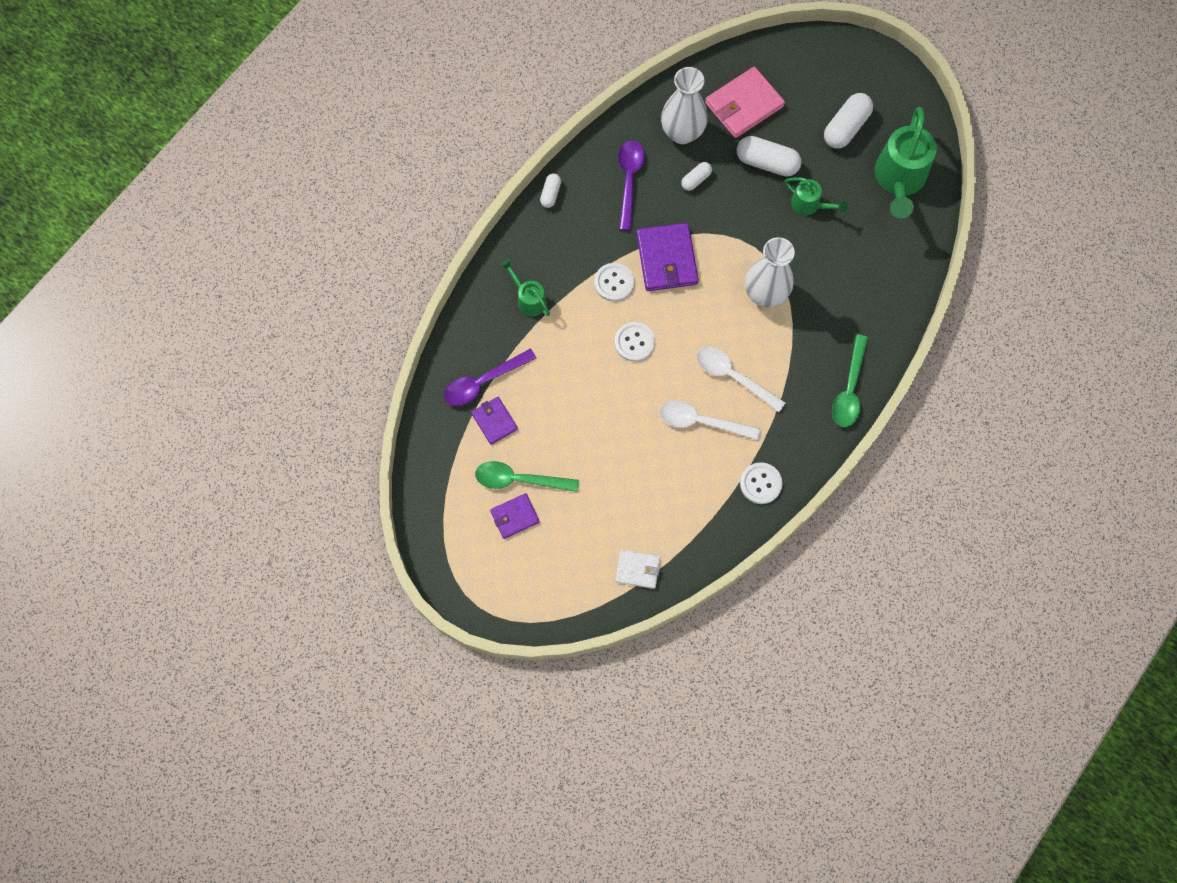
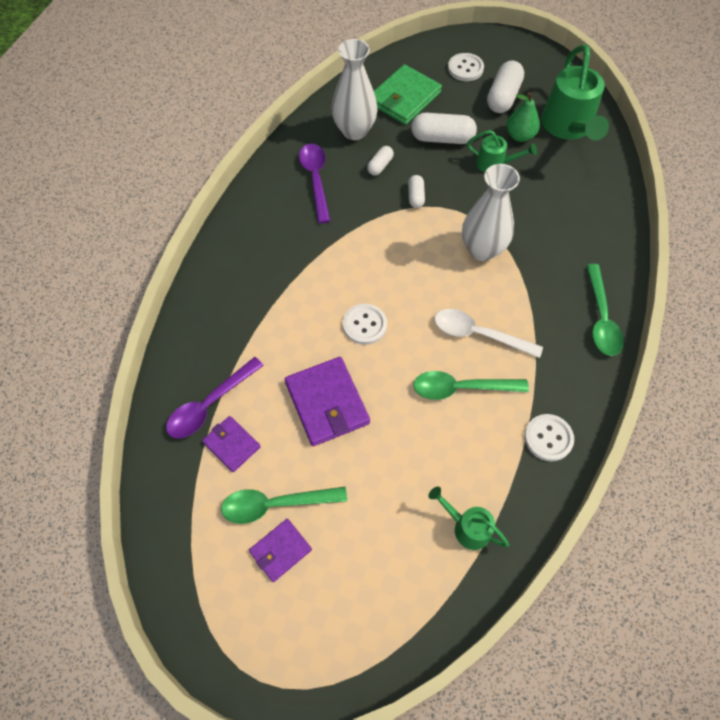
camera: 15 degrees left, 10 degrees down
green watering can [500,259,550,316] -> green watering can moved to [428,486,509,550]
white capsule [540,173,561,208] -> white capsule moved to [408,175,425,208]
white button [594,263,634,302] -> white button moved to [448,53,484,81]
white wallet [615,550,660,589] -> none
purple wallet [636,223,699,291] -> purple wallet moved to [285,357,370,446]
white spoon [659,400,760,440] -> green spoon [413,371,529,400]
pink wallet [705,67,785,138] -> green wallet [374,64,442,125]
none -> green pear [506,92,540,142]

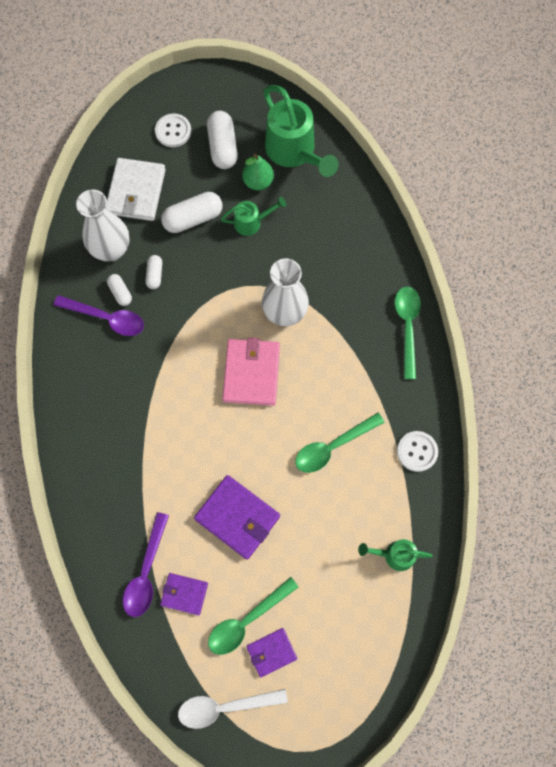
camera: 30 degrees left, 10 degrees up
purple wallet [249,519,312,582] -> purple wallet turned 45 degrees clockwise [246,628,297,678]
purple spoon [299,144,330,223] -> purple spoon turned 150 degrees clockwise [54,295,144,336]
white button [343,304,387,345] -> none
green wallet [374,64,442,125] -> white wallet [106,158,166,221]
white capsule [408,175,425,208] -> white capsule moved to [107,274,132,306]
white spoon [434,309,543,358] -> white spoon moved to [178,689,288,729]
green spoon [586,264,624,356] -> green spoon turned 150 degrees counterclockwise [395,287,421,379]
none -> pink wallet [222,338,280,406]

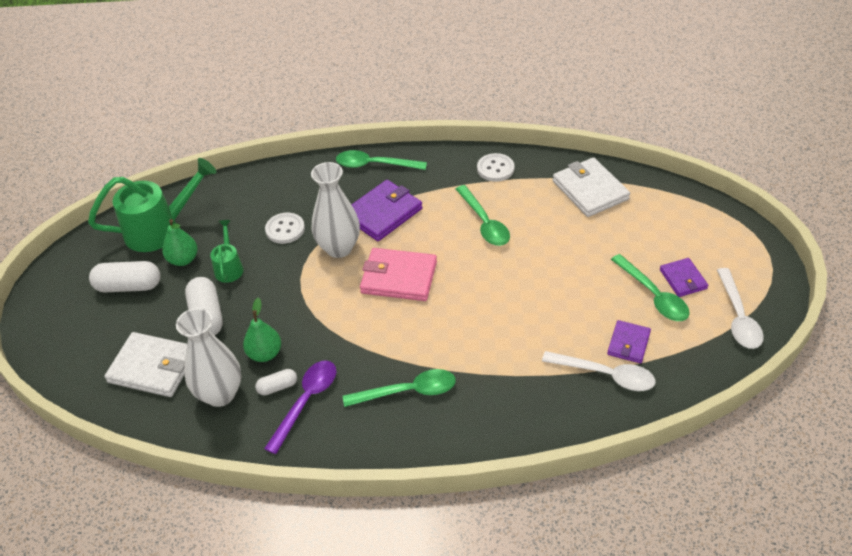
camera: 80 degrees left, 25 degrees down
purple spoon [123,512,169,617] -> white spoon [542,351,655,391]
white capsule [146,255,162,289] -> green pear [243,298,281,362]
white button [155,113,191,147] -> white button moved to [265,213,305,244]
purple wallet [194,475,280,560] -> purple wallet moved to [351,180,423,241]
green watering can [358,539,433,571] -> white wallet [553,157,630,217]
none -> green spoon [343,369,456,407]

